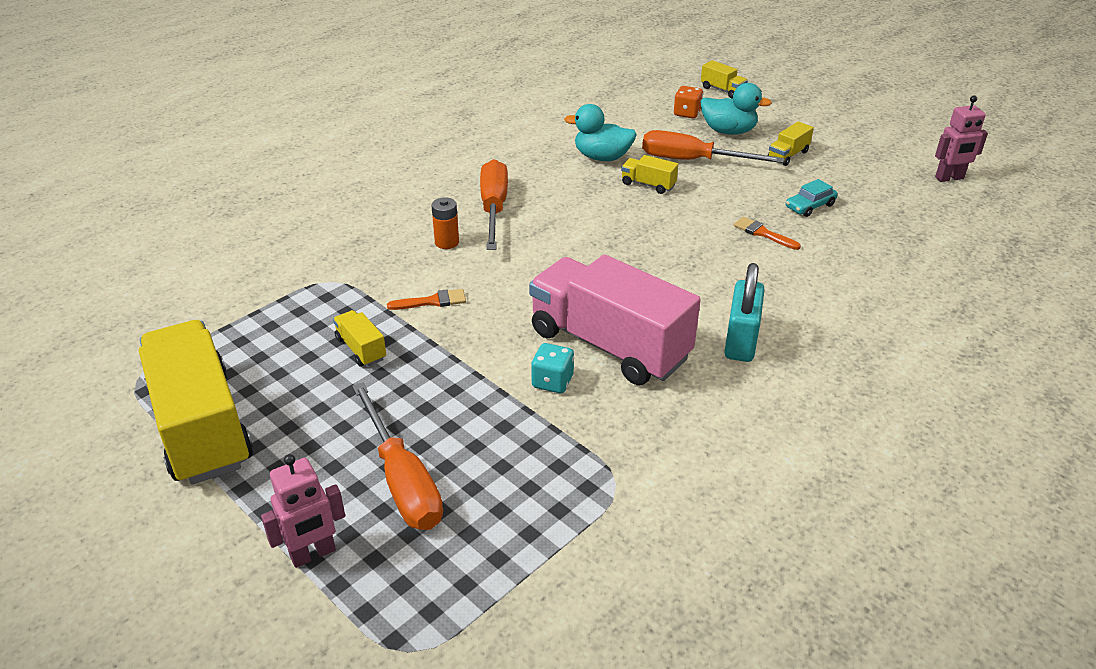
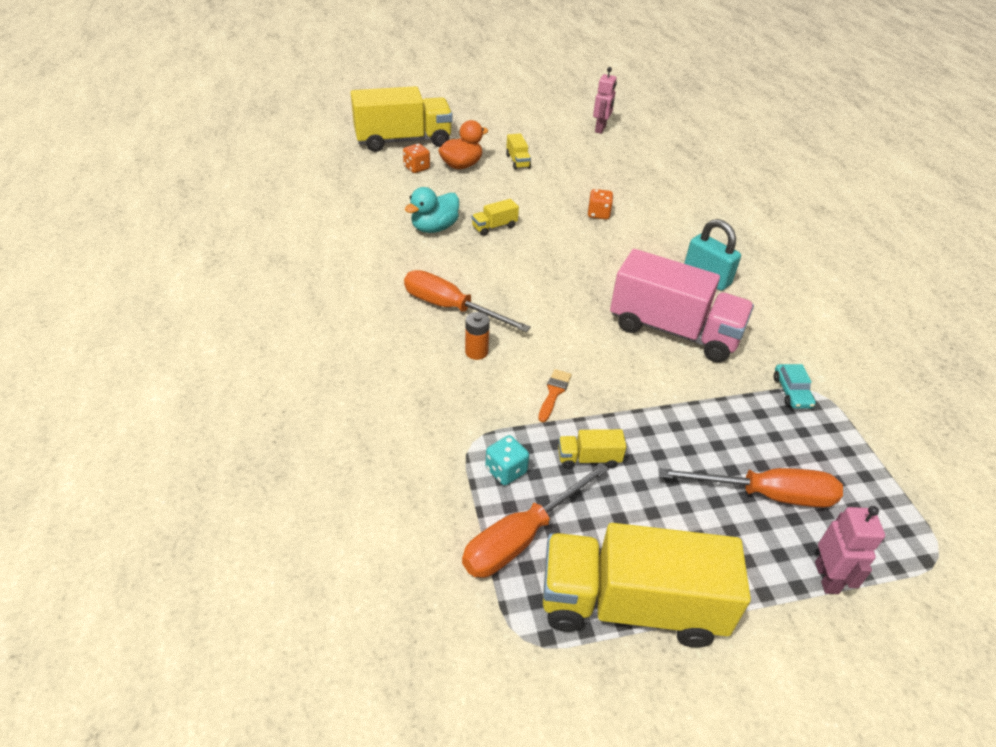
camera: 60 degrees left, 5 degrees up
pink truck [529,255,701,385] -> pink truck turned 135 degrees counterclockwise [610,249,754,363]
turquoise dice [531,343,574,393] -> turquoise dice moved to [485,435,529,485]
orange screwdriver [642,130,784,163] -> orange screwdriver moved to [462,463,609,578]
yellow truck [701,60,748,98] -> yellow truck [351,86,453,152], size x2.44
turquoise duck [701,83,772,135] -> orange duck [438,120,488,169]
orange brush [733,217,801,250] -> orange dice [588,189,613,219]
turquoise car [786,179,838,217] -> turquoise car moved to [774,364,816,409]

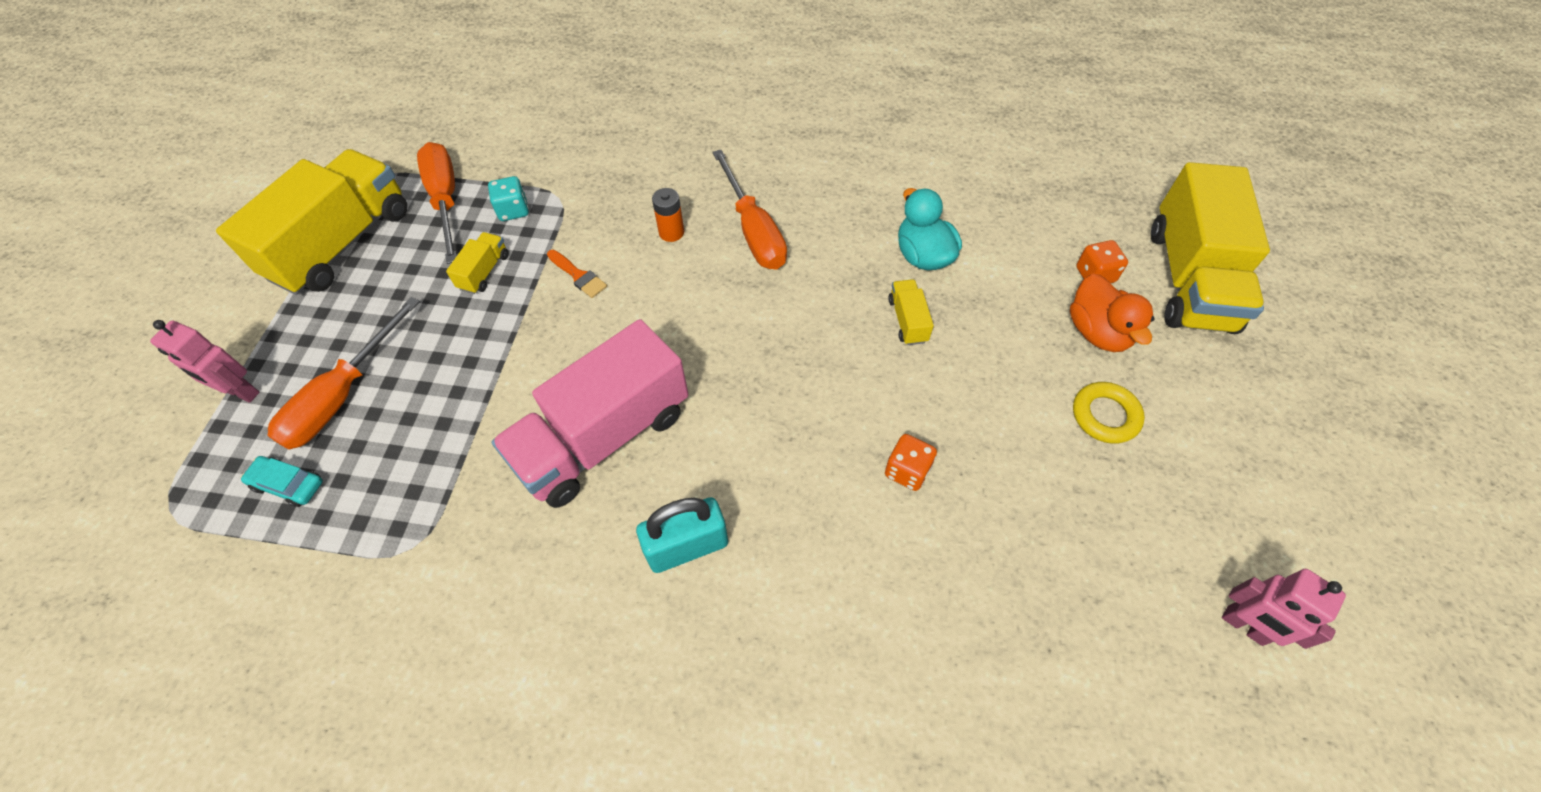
camera: 115 degrees right, 15 degrees up
orange screwdriver [404,270,531,332] -> orange screwdriver turned 105 degrees clockwise [713,150,787,269]
yellow truck [506,133,531,170] -> yellow ring [1073,382,1145,444]
turquoise car [774,364,816,409] -> turquoise car moved to [241,456,323,507]

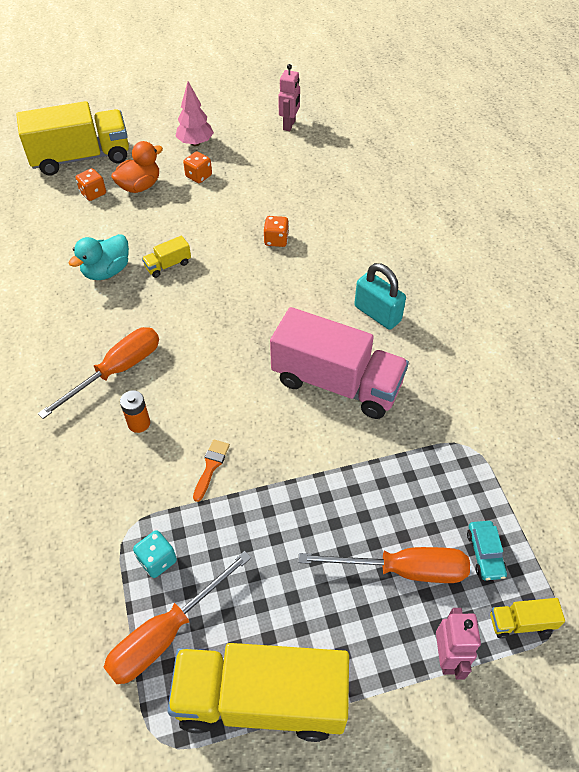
camera: 115 degrees left, 5 degrees down
yellow truck [446,232,508,294] -> yellow truck moved to [490,598,565,638]
yellow ring [1073,382,1145,444] -> orange dice [183,151,212,183]
none -> pink tree [176,81,214,146]

